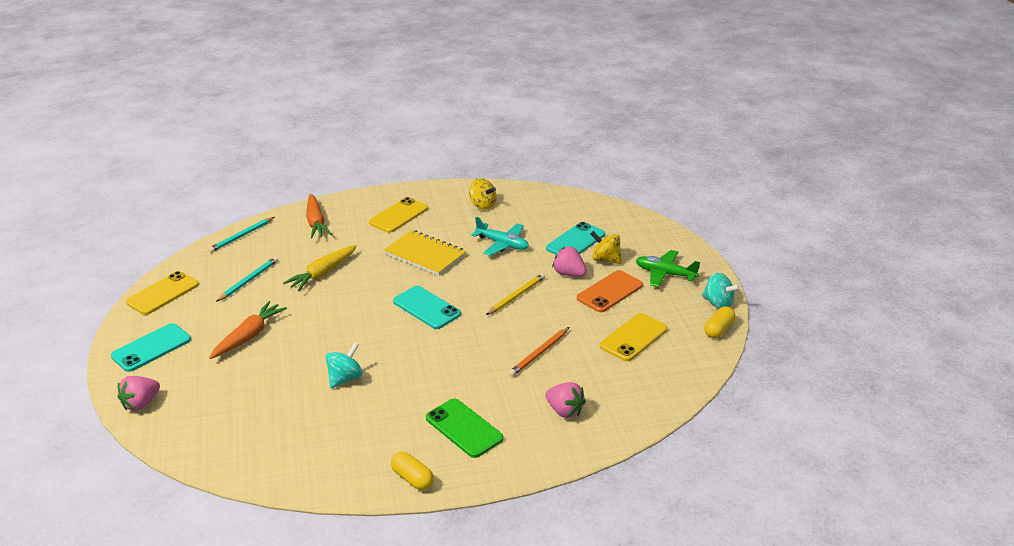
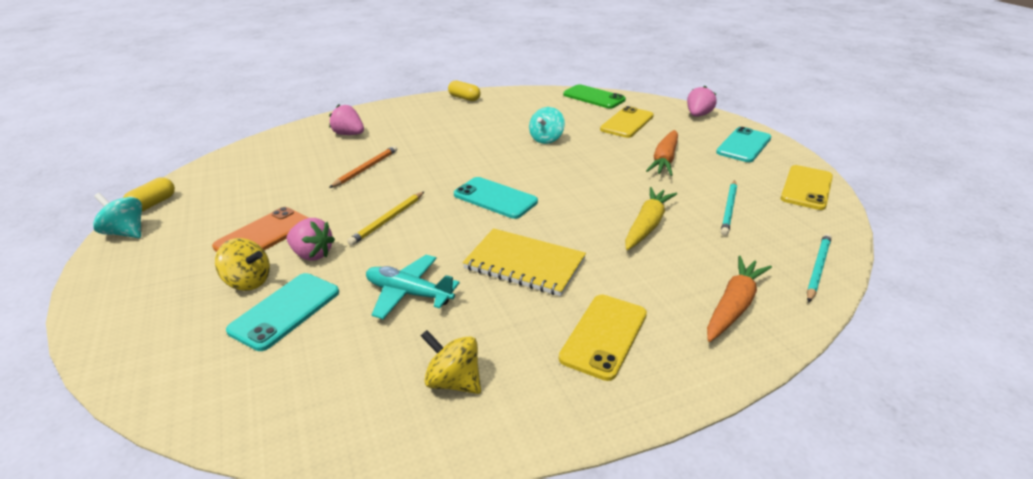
camera: 170 degrees right, 0 degrees up
orange carrot [306,194,332,238] -> orange carrot turned 60 degrees clockwise [707,256,772,342]
green phone [426,399,504,458] -> green phone moved to [563,84,626,109]
yellow phone [600,313,668,361] -> yellow phone moved to [600,106,654,138]
green plane [636,250,700,287] -> none

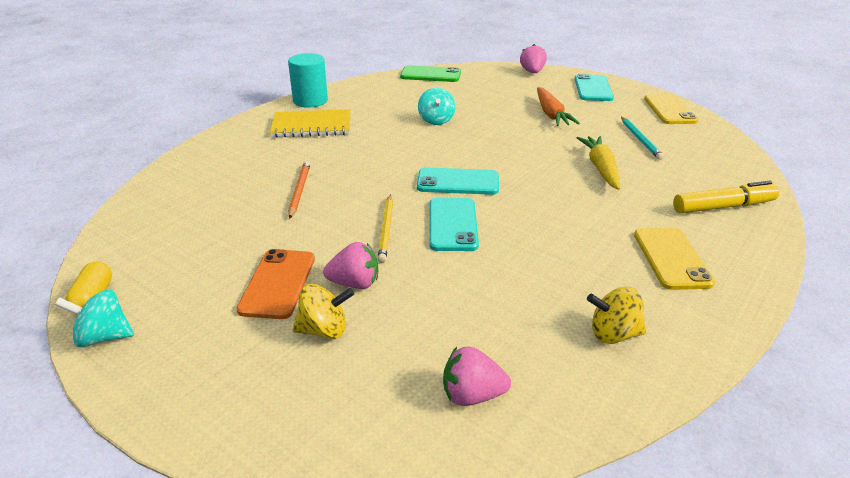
camera: 30 degrees left, 0 degrees up
turquoise phone [226,273,339,351] -> turquoise phone moved to [430,198,479,251]
pink strawberry [329,104,364,135] -> pink strawberry moved to [443,347,511,406]
turquoise plane [366,255,460,319] -> none
yellow capsule [448,80,481,101] -> turquoise cylinder [288,53,328,108]
yellow notebook [463,228,586,296] -> yellow notebook moved to [270,109,350,138]
yellow phone [600,106,654,138] -> none
orange carrot [707,256,772,342] -> yellow marker [673,181,779,214]
turquoise pencil [807,233,832,302] -> none

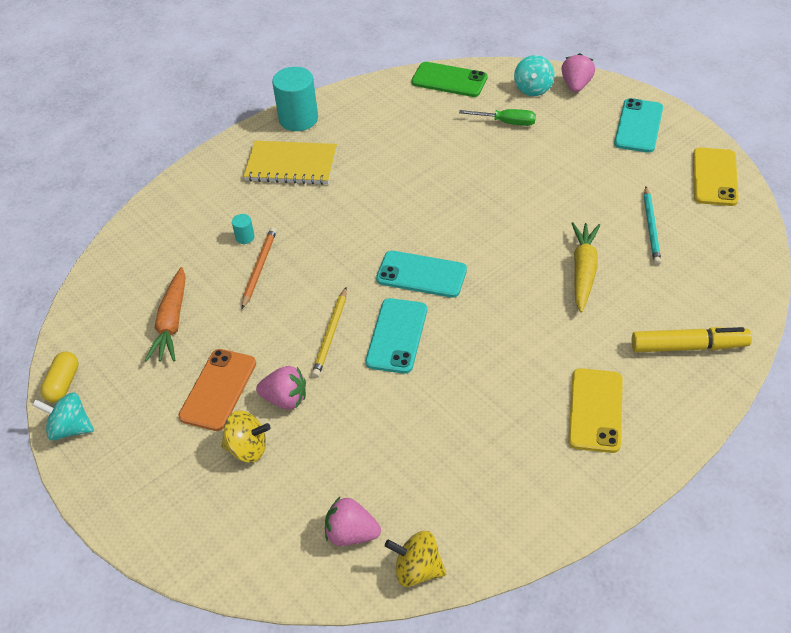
camera: 15 degrees right, 15 degrees up
turquoise spinning top [418,88,456,125] -> turquoise spinning top moved to [514,55,555,96]
orange carrot [537,87,580,126] -> orange carrot moved to [145,267,186,362]
yellow spinning top [587,287,646,344] -> yellow spinning top moved to [385,531,446,587]
none -> turquoise cylinder [232,214,255,244]
none -> green screwdriver [459,109,536,126]

